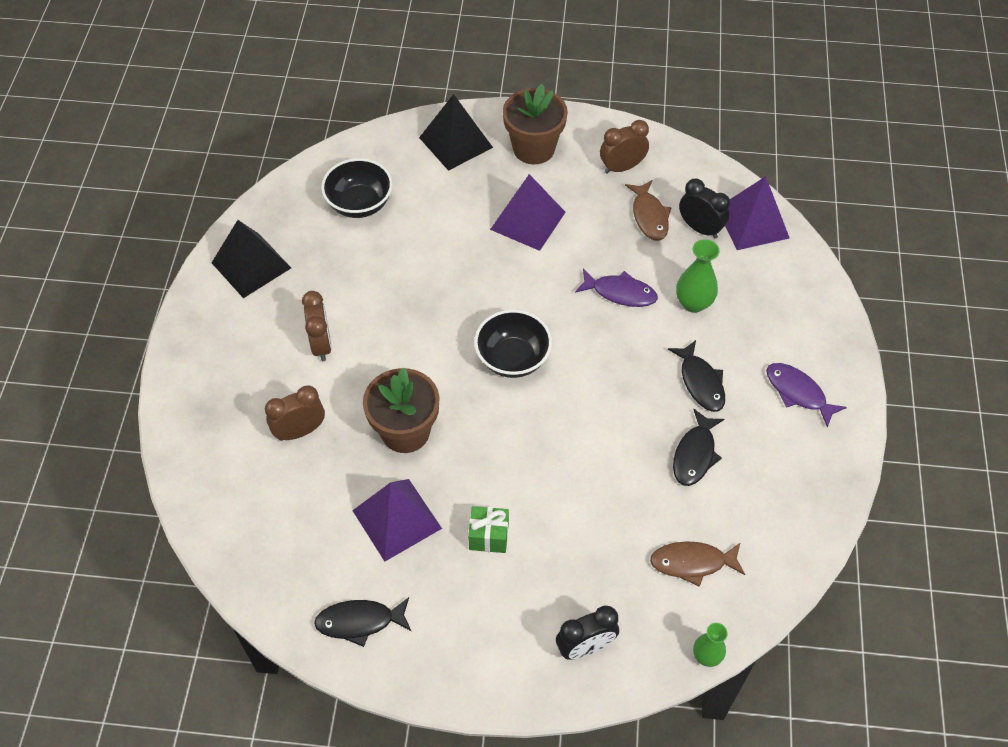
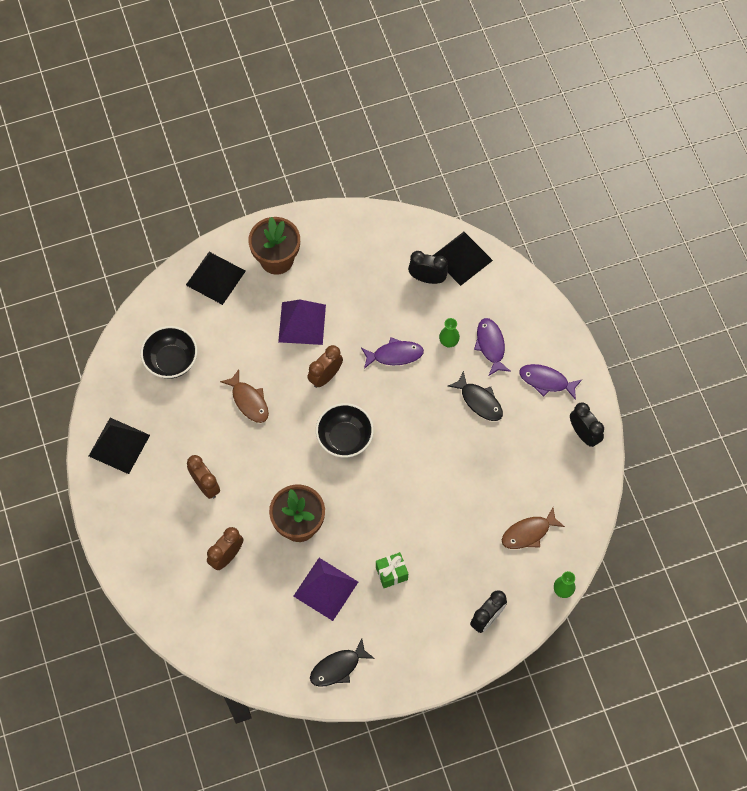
camera: 25 degrees left, 10 degrees up
brown clock [600,120,649,174] -> brown clock moved to [307,345,343,388]
brown fish [625,180,672,241] -> brown fish moved to [220,369,269,423]
black fish [673,409,724,486] -> none
green vase [676,239,720,313] -> green vase [439,318,460,347], size x0.66
purple pyramid [725,176,790,250] -> black pyramid [433,232,493,286]
none -> purple fish [474,318,511,376]
none -> black clock [570,403,604,447]

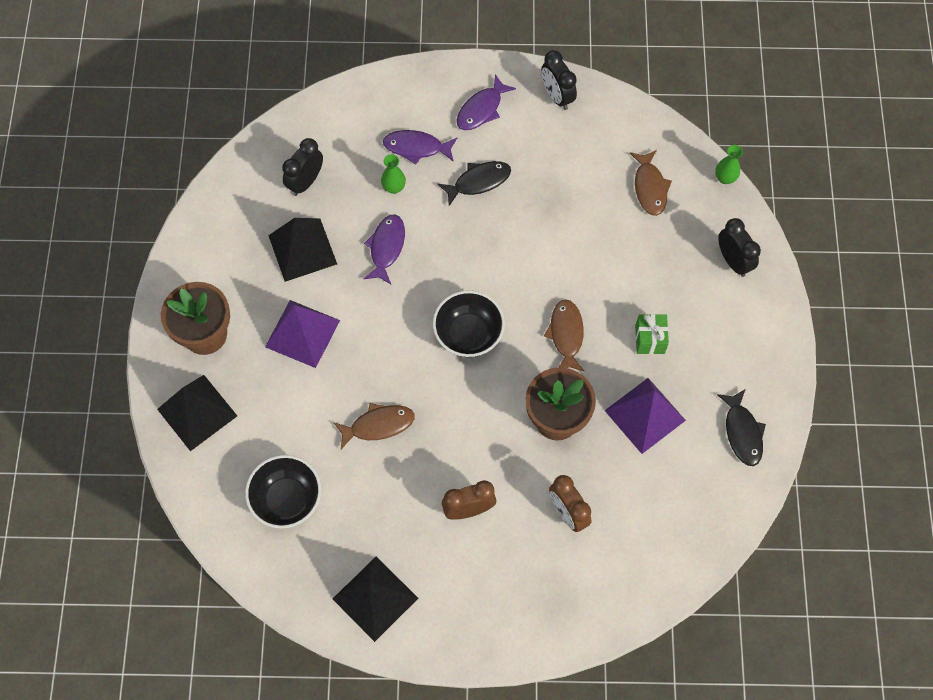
camera: 70 degrees left, 0 degrees up
brown clock [307,345,343,388] -> none
black pyramid [433,232,493,286] -> black pyramid moved to [268,218,337,282]
black clock [570,403,604,447] -> black clock turned 105 degrees counterclockwise [541,50,577,110]
none -> brown fish [544,299,585,372]

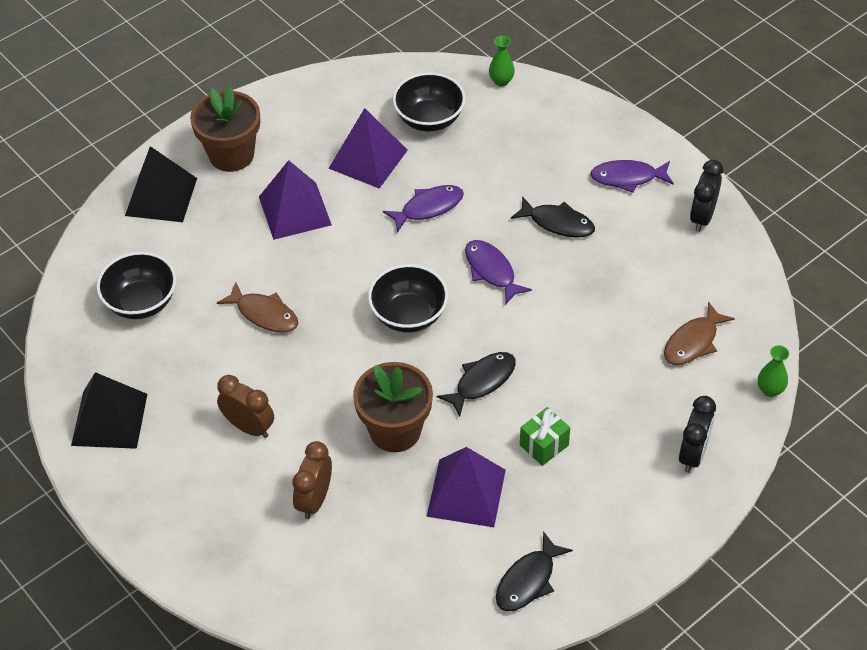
camera: 50 degrees right, 15 degrees down
black pyramid [268,218,337,282] -> purple pyramid [328,108,408,189]
black clock [282,138,323,196] -> black bowl [393,72,466,131]
green vase [381,154,406,194] -> green vase moved to [489,36,515,87]
purple fish [383,130,457,165] -> purple fish moved to [465,240,532,304]
brown fish [544,299,585,372] -> black fish [437,352,516,417]

